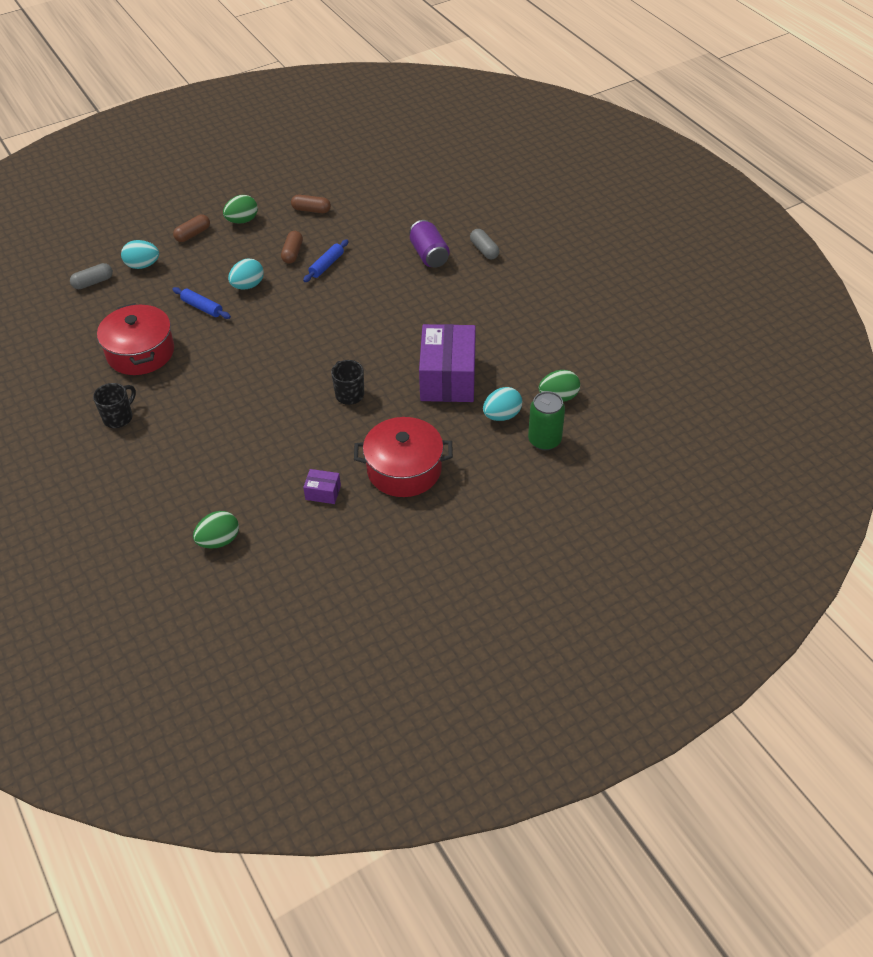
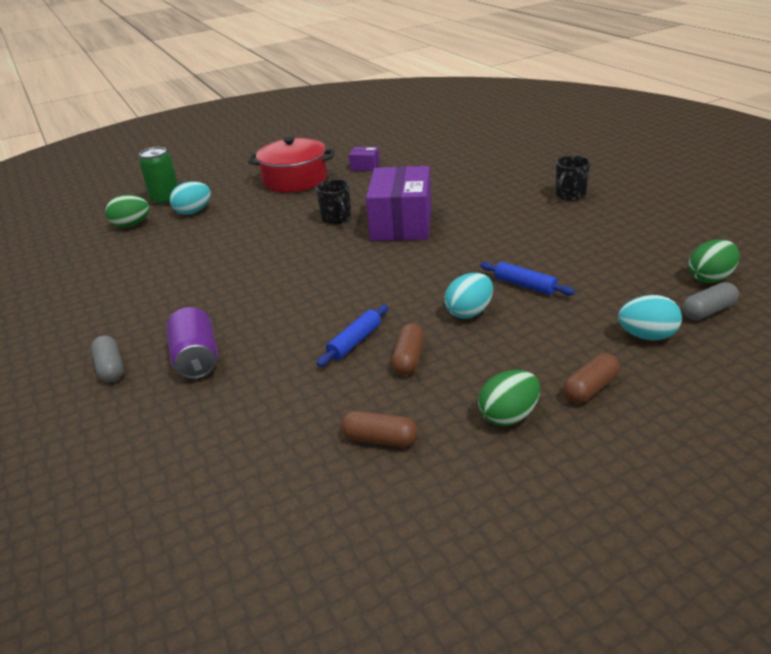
camera: 175 degrees left, 15 degrees down
red pot [97,303,174,375] -> none
green egg [193,511,239,549] -> green egg moved to [688,239,740,283]
purple box [419,324,476,402] -> purple box moved to [366,166,432,241]

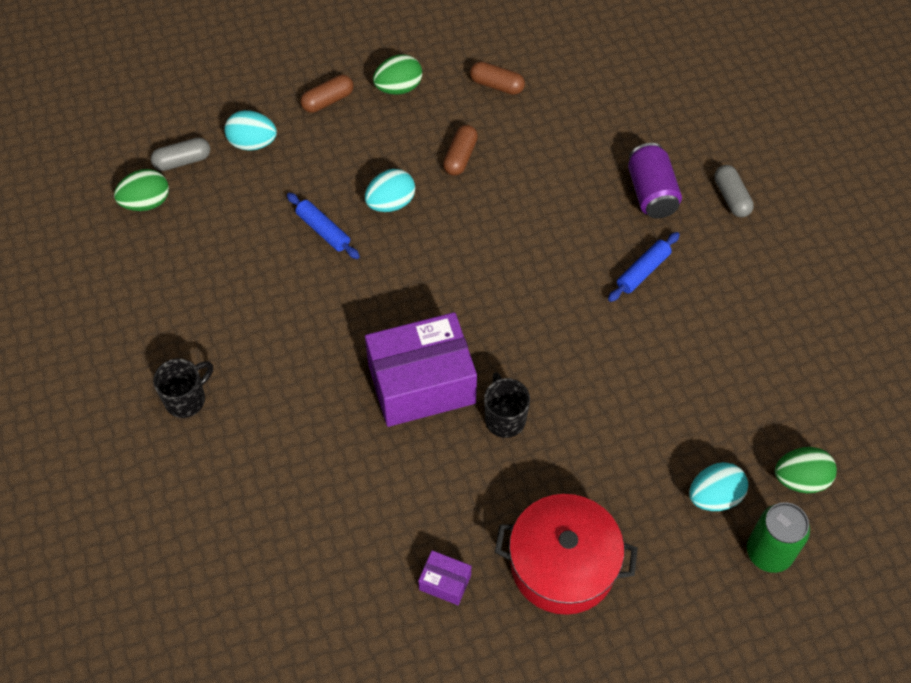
camera: 175 degrees left, 25 degrees up
blue rolling pin [317,305,388,367] -> blue rolling pin moved to [608,232,680,302]
purple box [366,166,432,241] -> purple box turned 60 degrees clockwise [365,312,477,427]

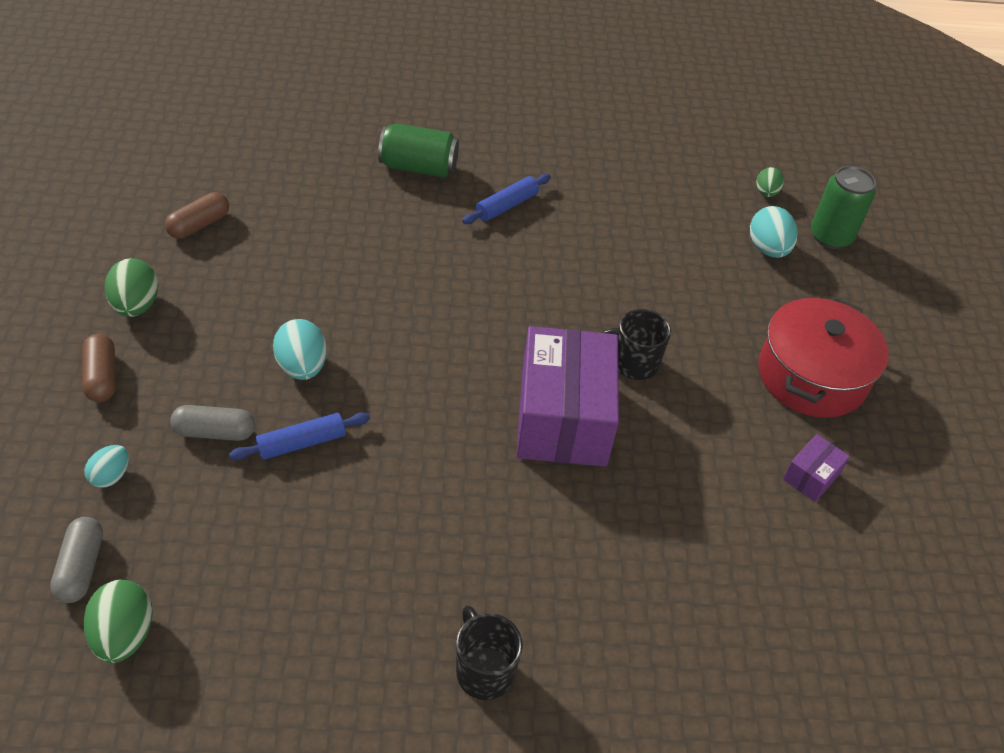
camera: 75 degrees left, 10 degrees down
turquoise egg [224,110,277,151] -> turquoise egg [85,445,129,488], size x0.62
brown capsule [443,125,478,176] -> none
blue rolling pin [608,232,680,302] -> blue rolling pin turned 75 degrees clockwise [462,174,551,224]
purple can [628,143,682,218] -> green can [378,123,459,178]
grey capsule [714,165,754,217] -> grey capsule moved to [170,405,255,441]
green egg [775,447,837,493] -> green egg [756,167,784,197], size x0.62

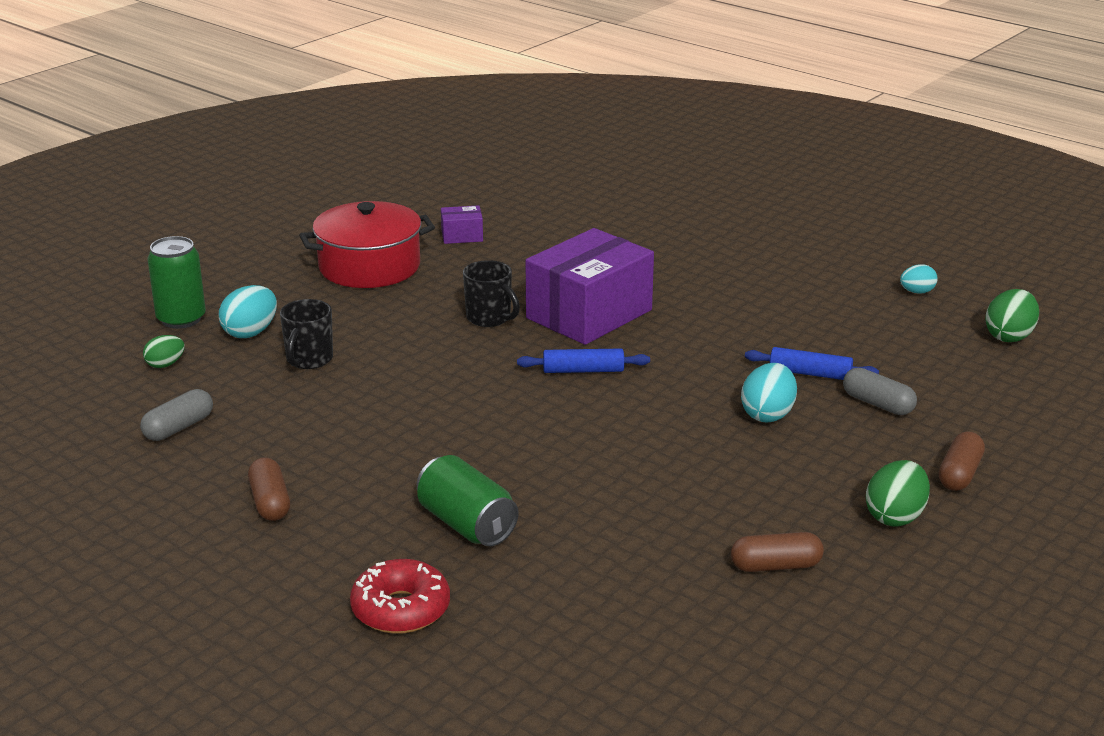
camera: 135 degrees left, 20 degrees down
grey capsule [50,517,103,603] -> grey capsule moved to [140,389,213,441]
turquoise egg [85,445,129,488] -> turquoise egg moved to [900,264,938,294]
black mug [456,605,523,700] -> black mug moved to [280,299,333,369]
blue rolling pin [462,174,551,224] -> blue rolling pin moved to [517,348,650,373]
none -> brown capsule [248,457,290,521]
none -> red donut [350,559,450,634]

